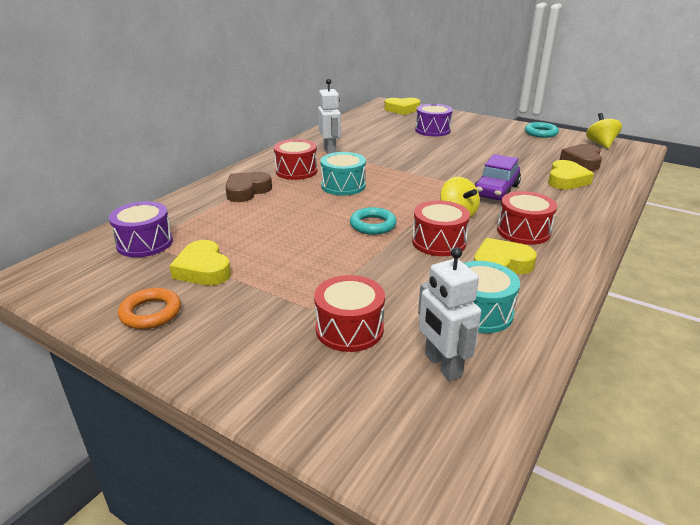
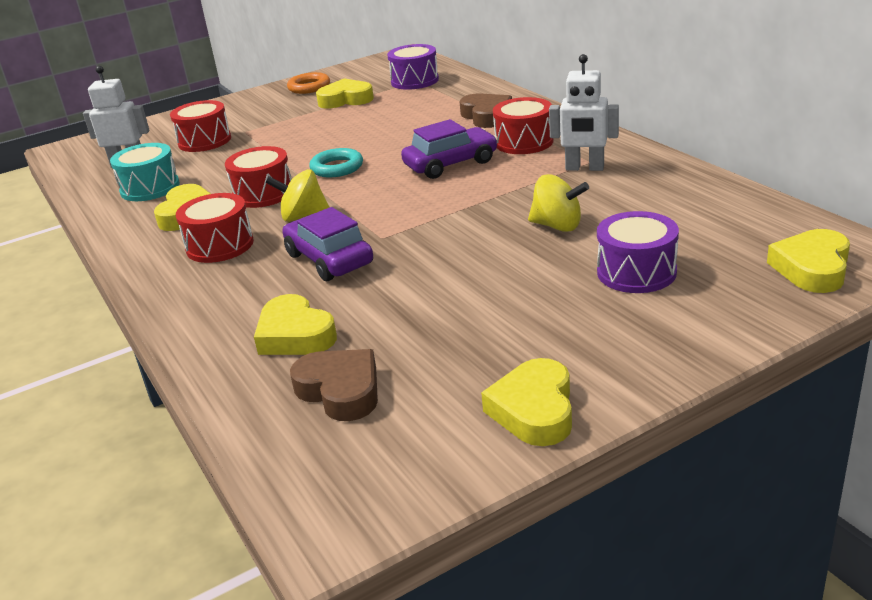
camera: 120 degrees right, 0 degrees up
turquoise drum [320,152,366,196] -> purple car [401,119,498,179]
turquoise ring [525,122,559,138] -> yellow heart [481,358,572,446]
yellow spinning top [586,113,622,149] -> yellow spinning top moved to [528,174,589,232]

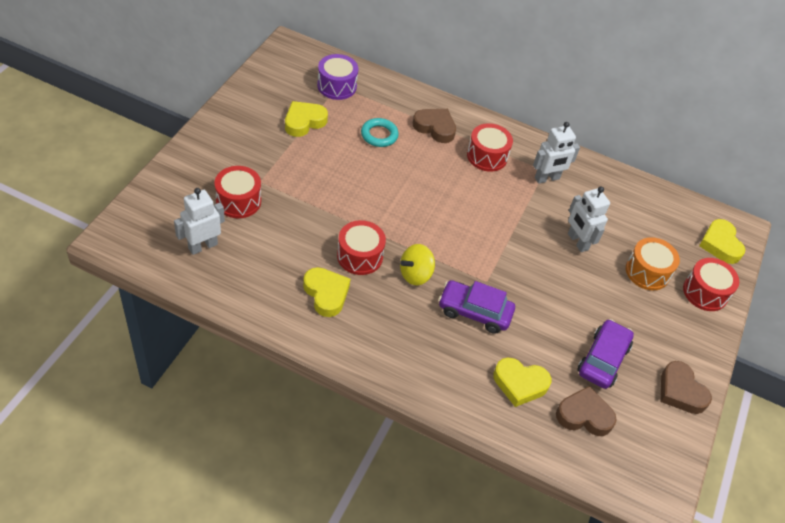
camera: 45 degrees left, 20 degrees up
turquoise drum [110,143,180,201] -> none
red drum [176,193,254,263] -> red drum moved to [683,258,739,311]
orange ring [287,72,330,94] -> none
turquoise ring [309,148,363,177] -> turquoise ring moved to [361,118,399,147]
purple car [401,119,498,179] -> purple car moved to [577,319,634,389]
yellow heart [481,358,572,446] -> brown heart [661,361,712,414]
yellow spinning top [528,174,589,232] -> white robot [568,187,610,252]
purple drum [597,211,679,293] -> orange drum [626,237,680,290]

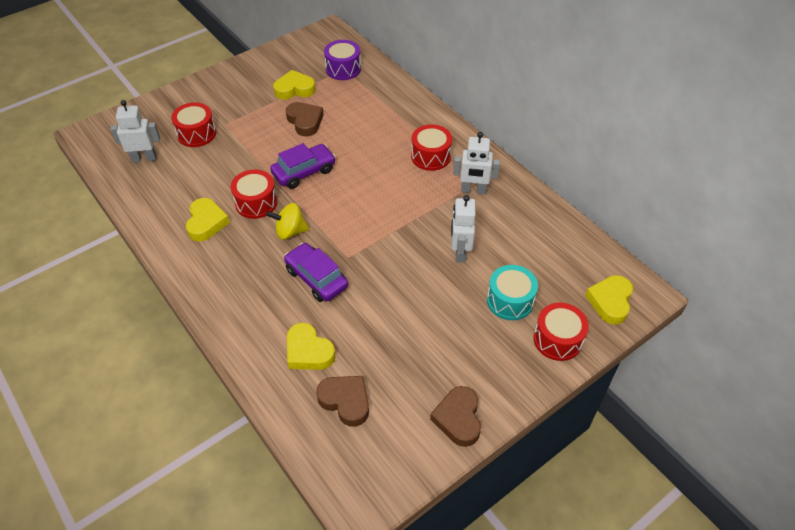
camera: 35 degrees right, 0 degrees up
turquoise ring [361,118,399,147] -> none
brown heart [413,109,456,143] -> brown heart moved to [286,102,324,136]
purple car [577,319,634,389] -> purple car moved to [270,143,336,189]
orange drum [626,237,680,290] -> turquoise drum [487,265,538,320]

